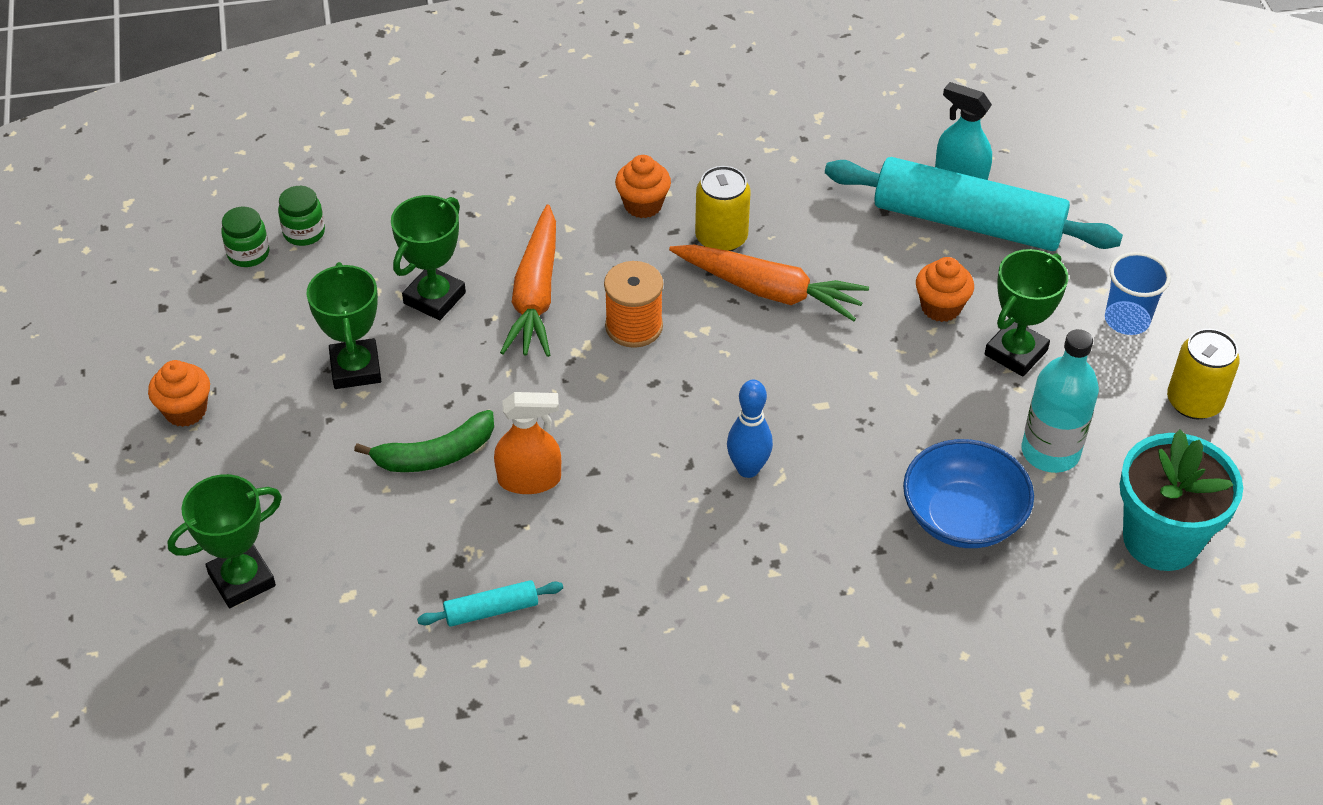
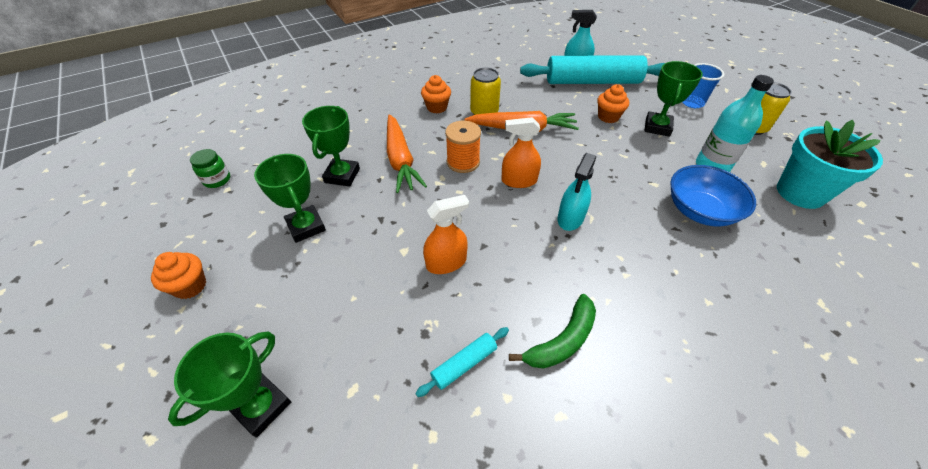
camera: 20 degrees left, 0 degrees up
green jar [278,186,325,246] -> none
green banana [354,410,494,472] -> green banana moved to [509,294,596,369]
blue bowling pin [727,380,773,478] -> turquoise spray bottle [557,153,596,231]
none -> orange spray bottle [501,117,541,188]

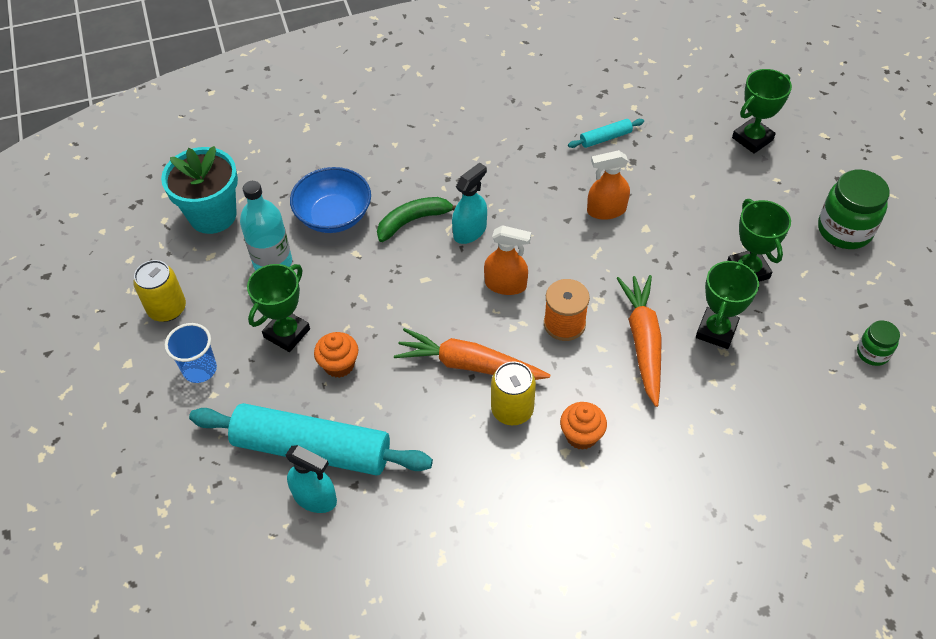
camera: 165 degrees left, 5 degrees up
orange cupcake [151,252,206,299] -> green jar [818,170,890,249]
green banana [509,294,596,369] -> green banana moved to [377,197,456,242]

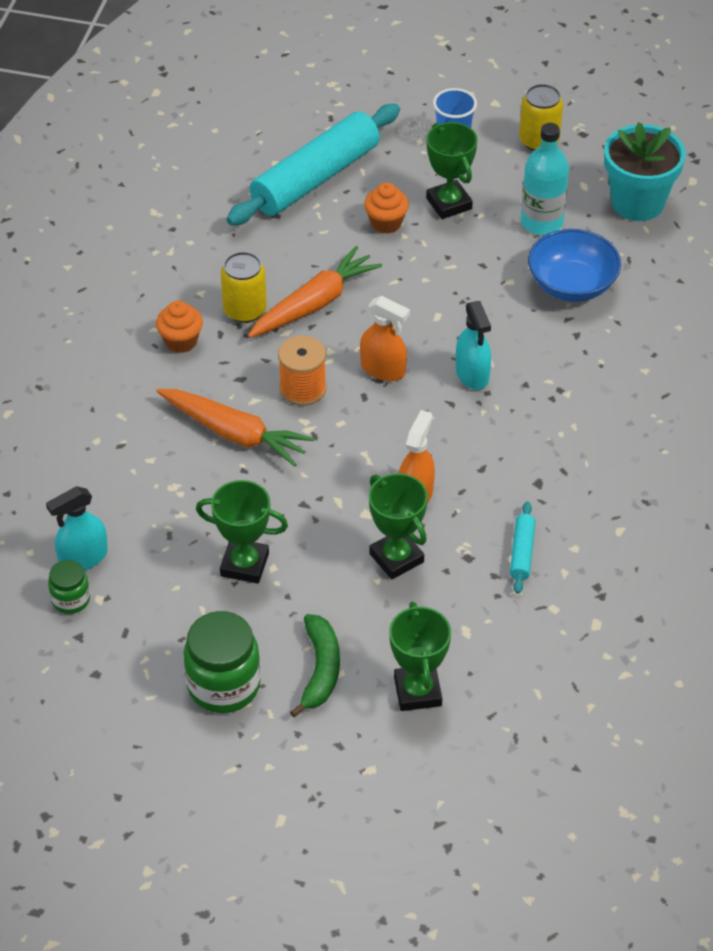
camera: 120 degrees right, 5 degrees down
turquoise spray bottle [286,445,337,513] -> turquoise spray bottle moved to [46,486,108,570]
green banana [377,197,456,242] -> green banana moved to [290,614,340,717]
orange spray bottle [484,225,531,295] -> orange spray bottle turned 105 degrees counterclockwise [360,296,410,381]
green trophy [696,259,759,349] -> green trophy moved to [369,473,428,579]

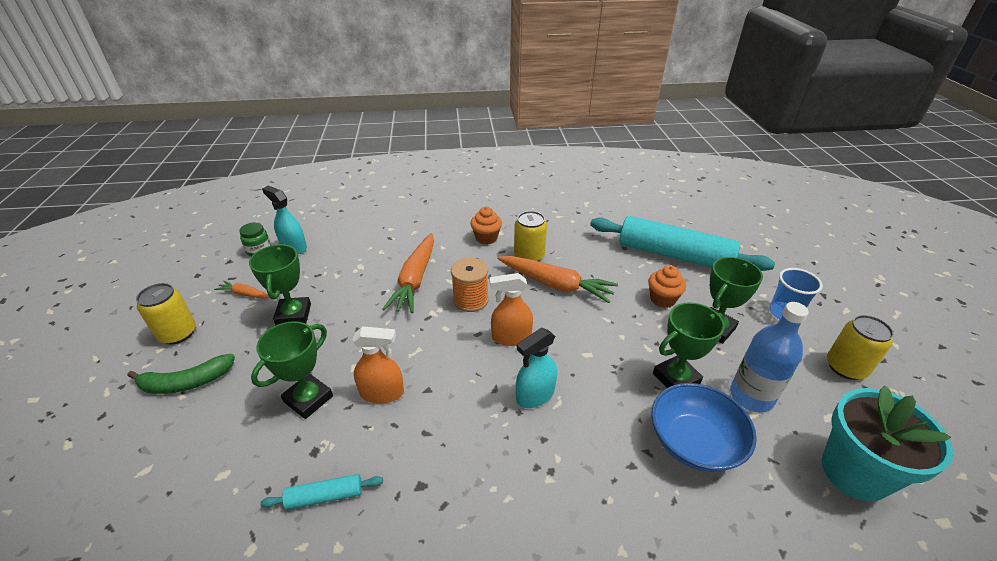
camera: 70 degrees right, 10 degrees down
green jar [184,611,261,713] -> yellow can [136,283,196,344]
orange spray bottle [360,296,410,381] -> orange spray bottle turned 75 degrees clockwise [490,273,533,346]
green trophy [389,602,451,711] -> green trophy moved to [653,302,725,388]
turquoise bottle [521,123,569,235] -> blue bottle [730,302,809,412]
none -> orange carrot [214,281,270,299]

